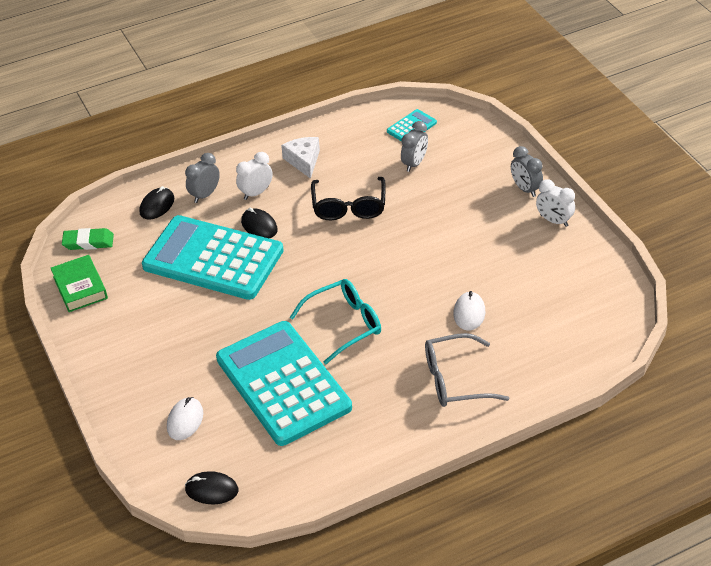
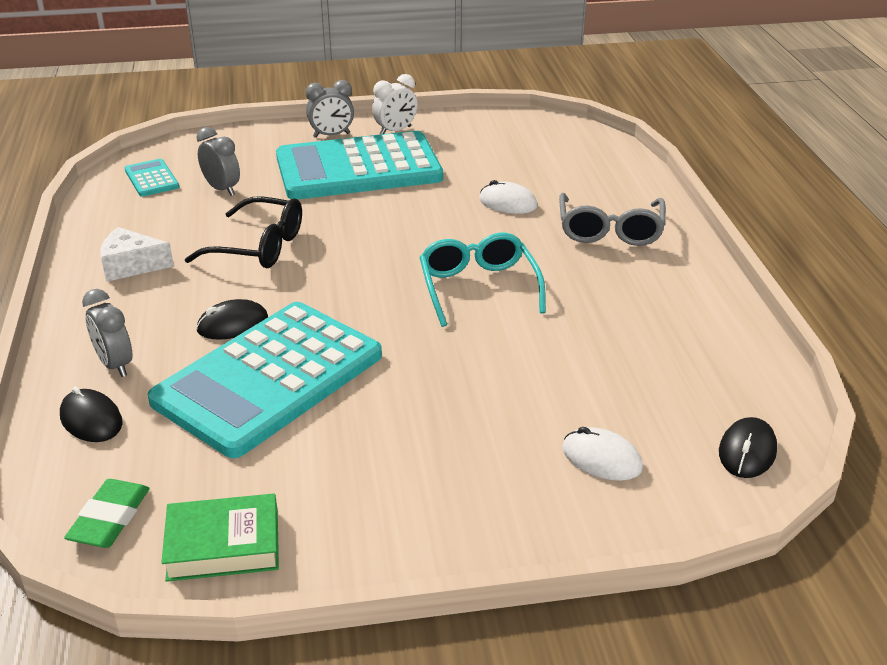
camera: 75 degrees left, 10 degrees down
turquoise calculator [216,321,352,446] -> turquoise calculator moved to [276,131,443,200]
white clock [236,152,273,200] -> none

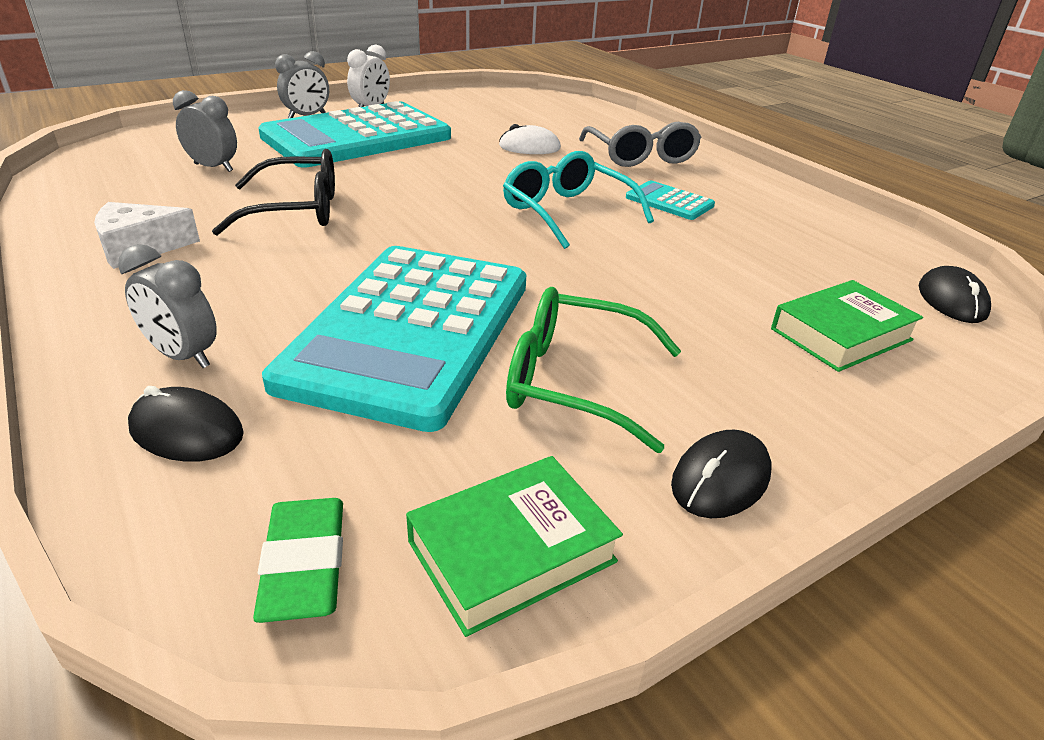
camera: 25 degrees left, 0 degrees up
turquoise calculator [125,159,179,197] -> turquoise calculator moved to [626,180,715,220]
black mouse [196,299,268,340] -> black mouse moved to [671,430,771,518]
white mouse [562,427,643,481] -> green book [771,280,923,372]
none -> green glasses [506,287,681,453]

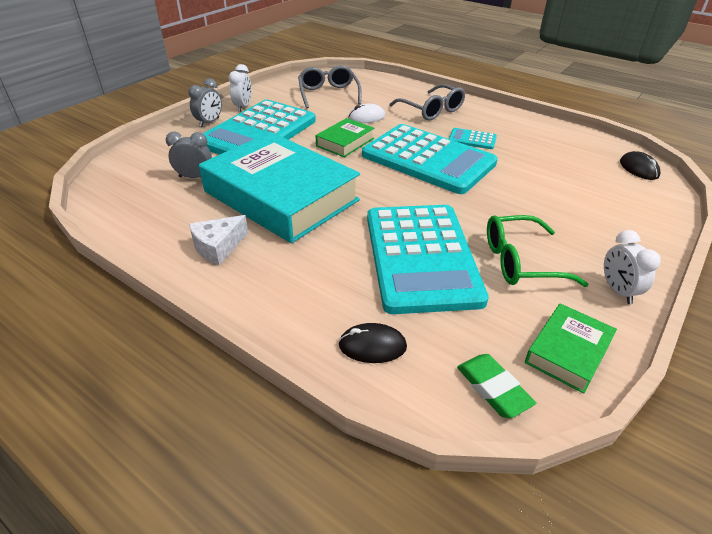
camera: 20 degrees left, 5 degrees up
grey clock [118,244,217,368] -> none
black glasses [212,149,335,235] -> turquoise book [199,132,360,243]
turquoise glasses [503,151,654,249] -> turquoise calculator [362,124,498,194]
black mouse [671,430,771,518] -> white clock [604,230,661,304]
green book [771,280,923,372] -> green book moved to [316,118,374,157]
none -> grey glasses [298,65,362,109]

